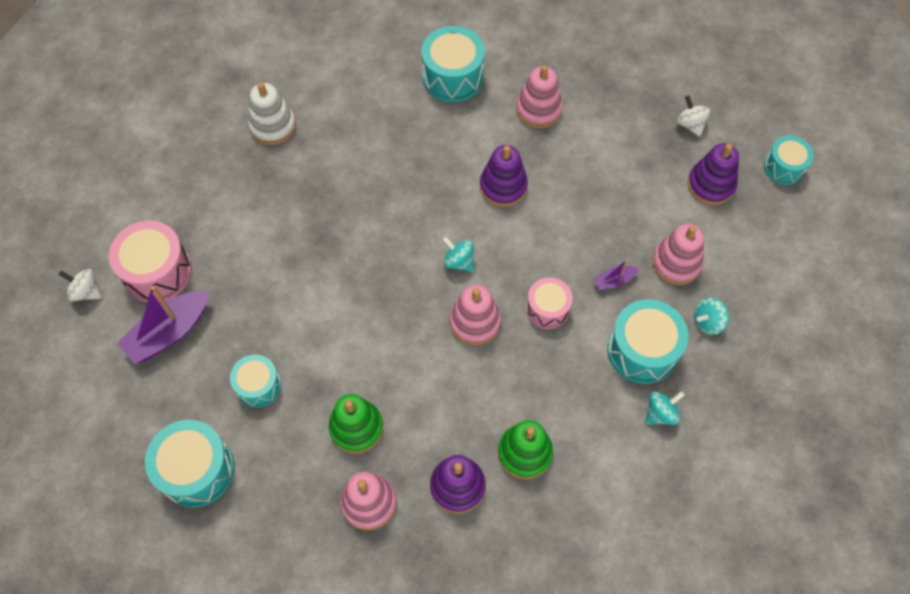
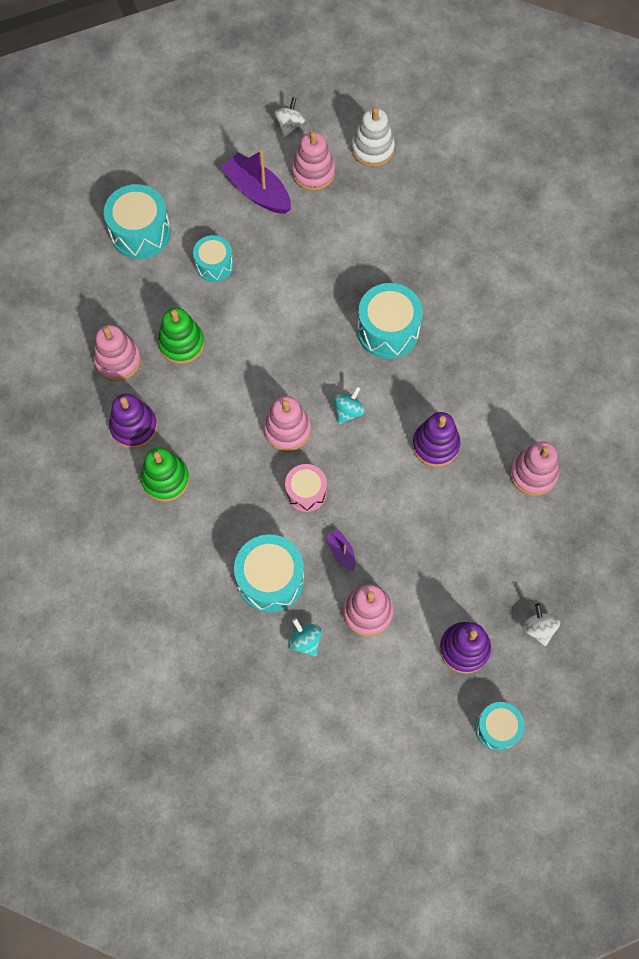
camera: 85 degrees right, 5 degrees up
pink drum [109,221,192,302] -> pink stacking toy [292,132,335,191]
white stacking toy [248,82,296,145] -> white stacking toy moved to [352,107,395,167]
turquoise drum [421,26,485,102] -> turquoise drum moved to [357,283,423,359]
turquoise spinning top [645,391,684,425] -> none
white spinning top [676,95,710,137] -> white spinning top turned 75 degrees counterclockwise [523,604,560,646]

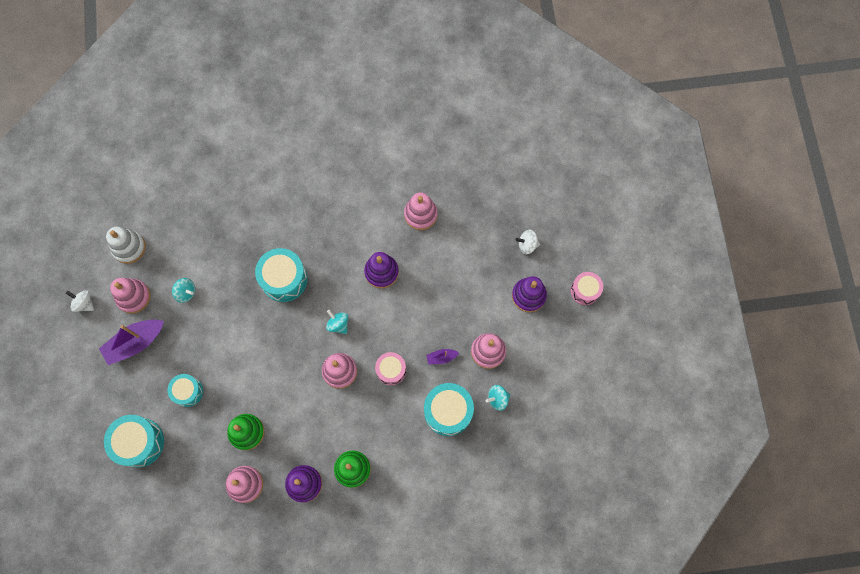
camera: 75 degrees left, 5 degrees up
turquoise drum [476,702,524,751] -> pink drum [571,272,603,305]
none -> turquoise spinning top [172,278,195,303]

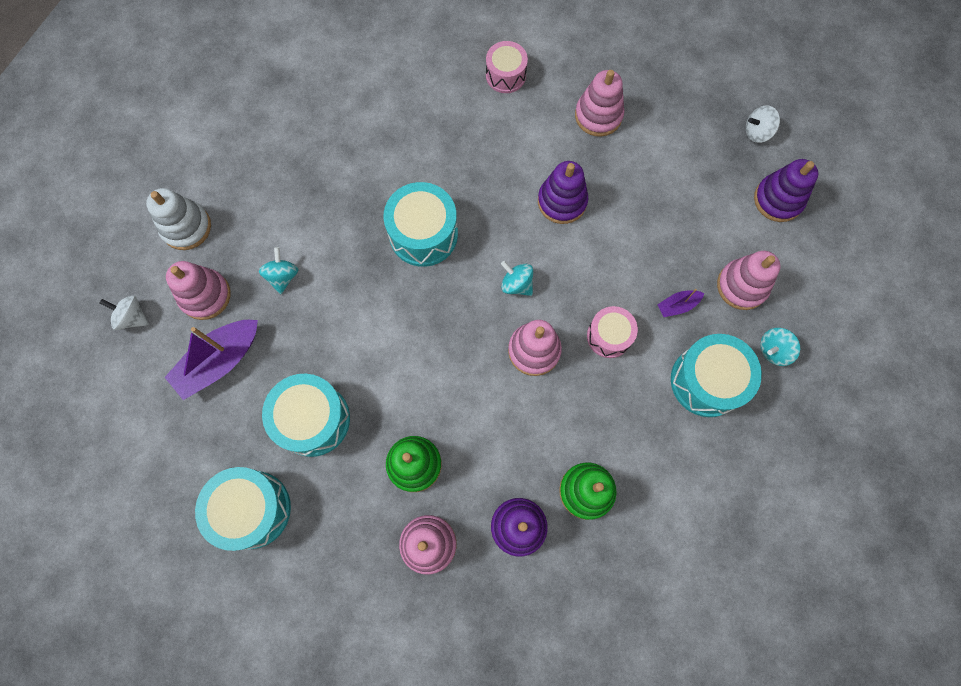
camera: 10 degrees left, 0 degrees up
turquoise drum [167,374,203,407] -> turquoise drum [262,374,350,457], size x1.60
turquoise spinning top [172,278,195,303] -> turquoise spinning top turned 105 degrees counterclockwise [259,247,299,294]
pink drum [571,272,603,305] -> pink drum moved to [486,41,528,93]

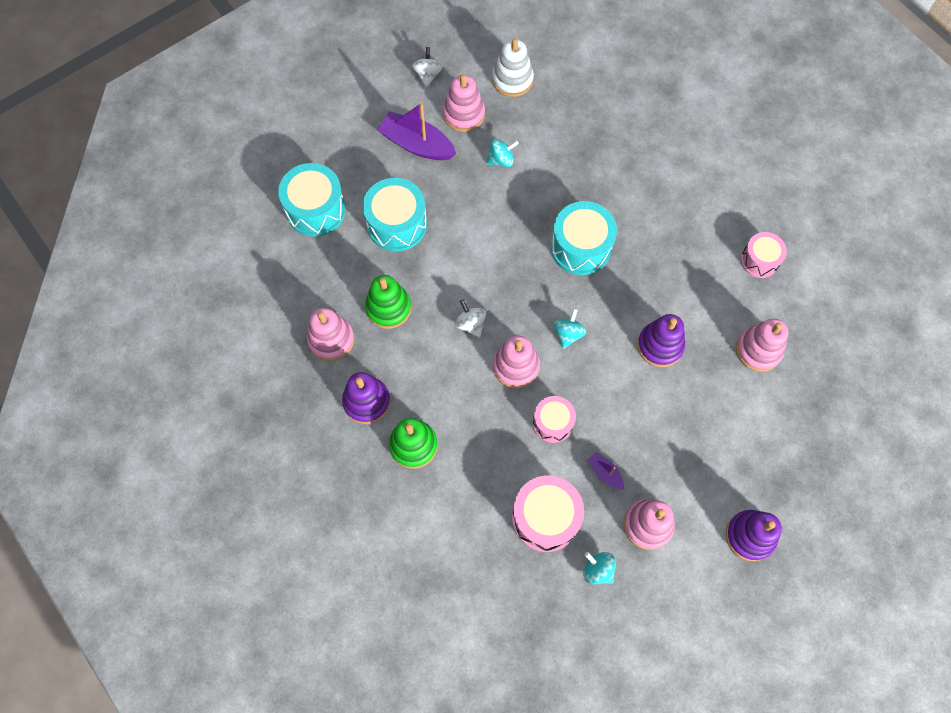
camera: 70 degrees right, 5 degrees down
turquoise drum [671,334,762,417] -> pink drum [512,475,584,552]
white spinning top [746,106,780,143] -> white spinning top moved to [455,299,486,337]

